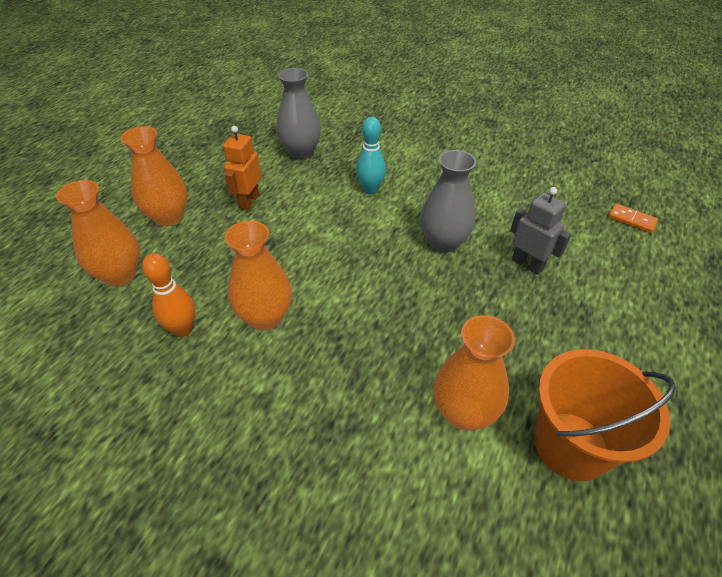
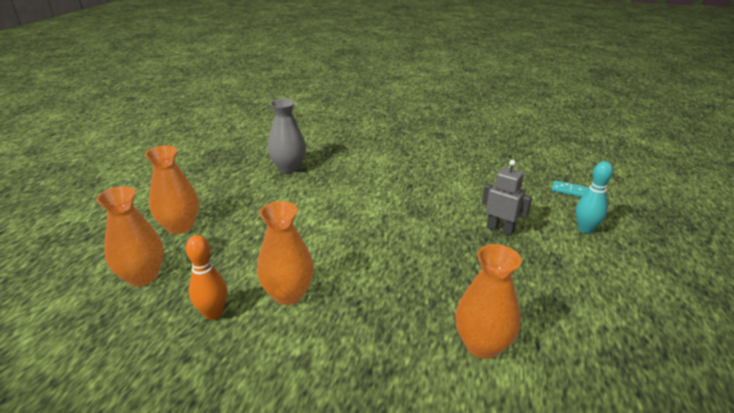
camera: 10 degrees left, 15 degrees down
orange robot [223,126,262,210] -> none
turquoise bowling pin [356,117,386,194] -> turquoise bowling pin moved to [576,161,613,234]
grey vase [421,150,476,253] -> none
orange bucket [534,349,676,481] -> none
orange domino [608,204,658,233] -> turquoise domino [551,180,589,197]

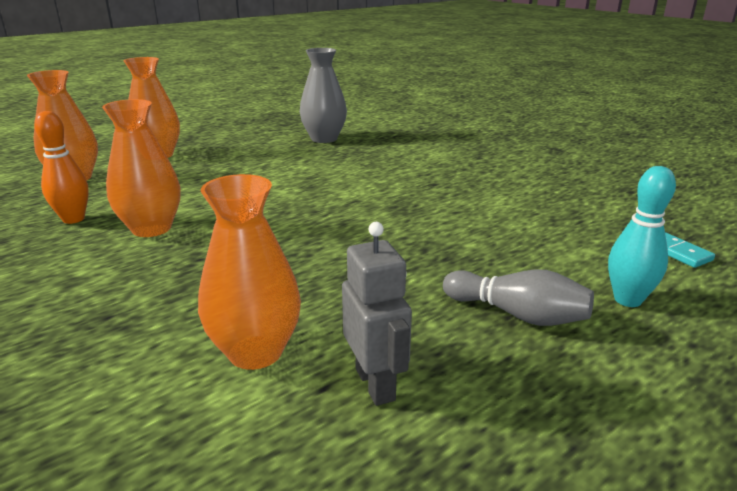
camera: 35 degrees right, 5 degrees down
grey robot [482,160,532,236] -> grey robot moved to [342,222,412,406]
none -> grey bowling pin [443,269,594,326]

